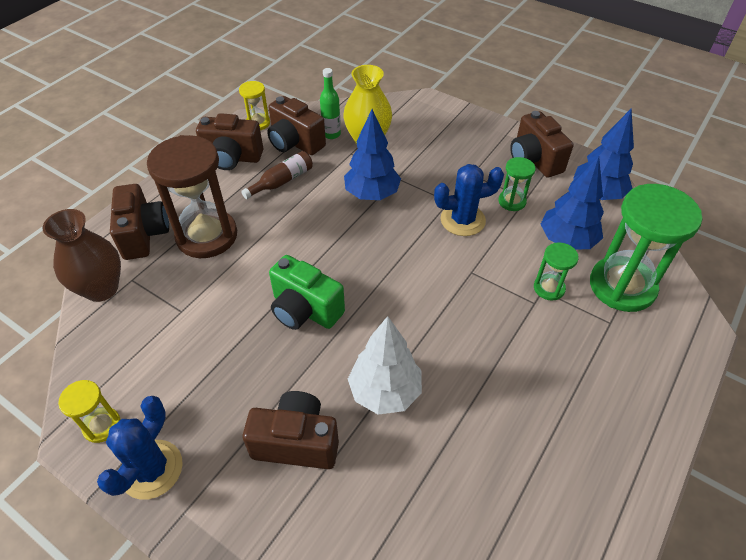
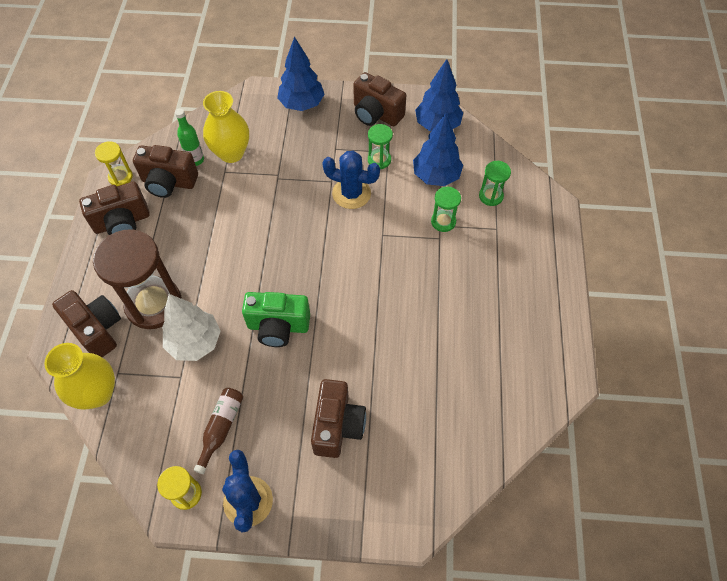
camera: 30 degrees left, 10 degrees up
brown vase [43,209,121,302] -> yellow vase [44,343,115,410]
brown bottle [241,151,313,199] -> brown bottle moved to [194,388,243,474]
brown camera [242,391,339,469] -> brown camera turned 120 degrees clockwise [311,379,366,458]
blue tree [344,109,401,200] -> blue tree moved to [277,36,325,111]
white tree [348,316,422,415] -> white tree moved to [162,294,221,361]
blue cactus [434,164,504,236] -> blue cactus turned 60 degrees clockwise [322,151,380,209]
green hourglass [590,184,702,312] -> green hourglass [479,161,511,206], size x0.48

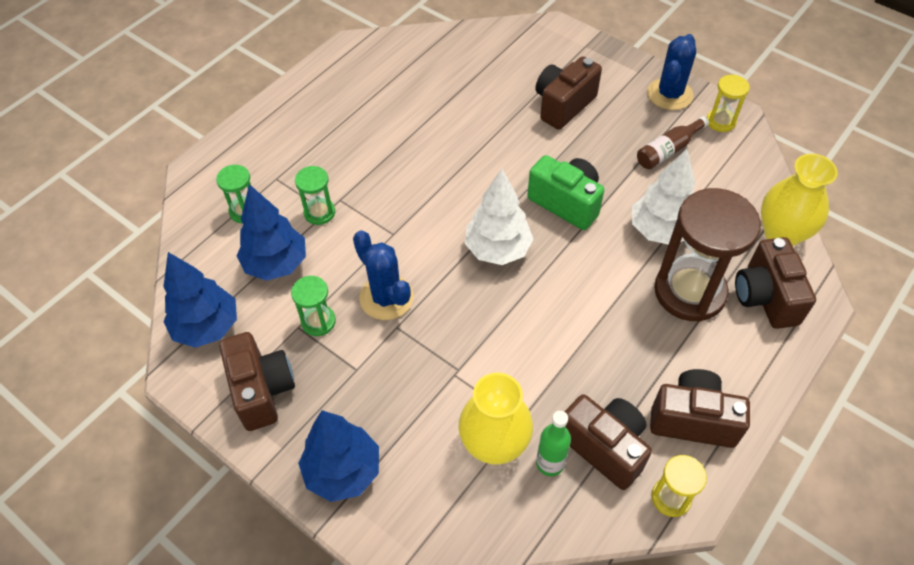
camera: 145 degrees left, 5 degrees down
none -> white tree [465,169,533,265]

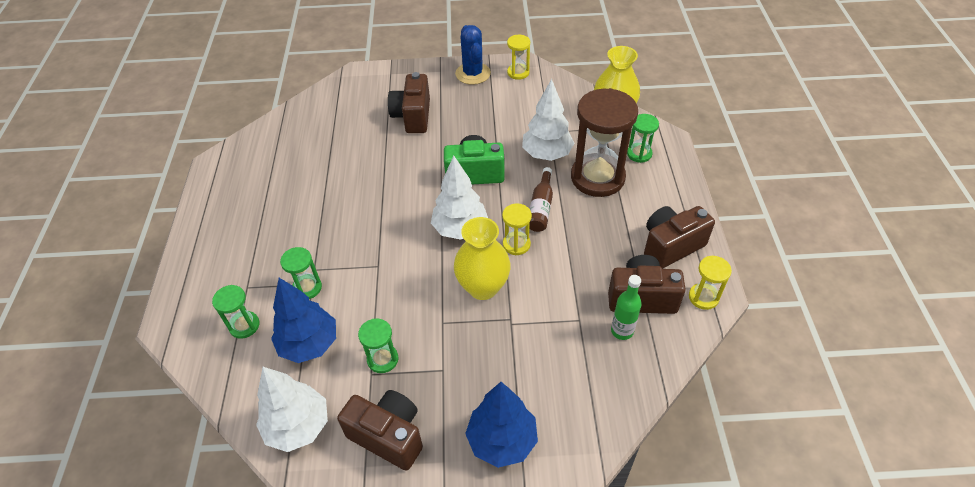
camera: 40 degrees left, 5 degrees down
blue tree [163,252,237,348] -> white tree [256,367,328,452]
blue cactus [353,230,413,320] -> none
yellow vase [458,373,533,465] -> yellow vase moved to [454,217,511,300]
brown bottle [637,116,709,169] -> brown bottle moved to [529,167,553,232]
brown camera [735,237,816,329] -> green hourglass [627,114,659,163]
none -> yellow hourglass [502,203,532,255]

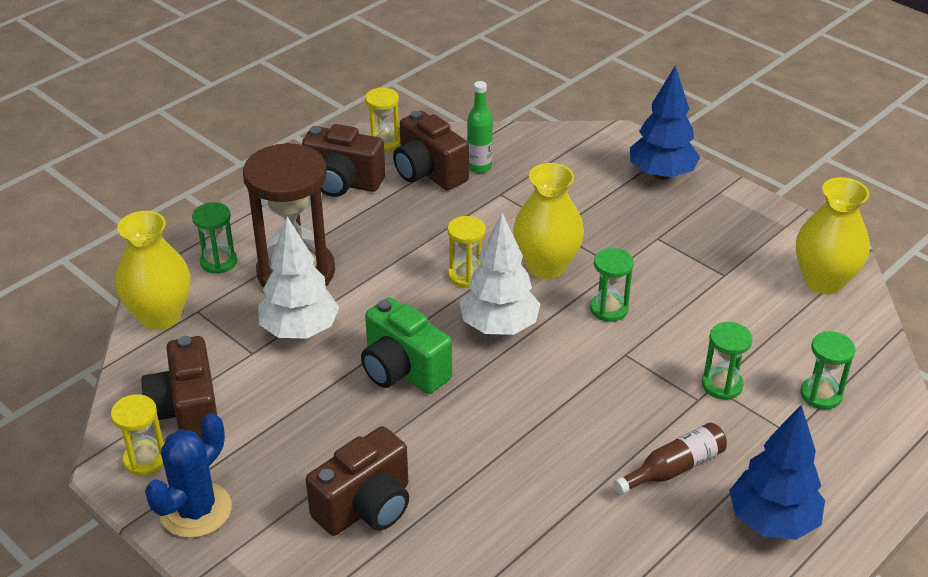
camera: 135 degrees left, 10 degrees down
white tree [256,367,328,452] -> yellow vase [796,177,870,294]
blue tree [271,278,336,363] -> blue tree moved to [729,405,825,540]
brown camera [337,390,423,471] -> brown camera moved to [141,336,217,440]
green hourglass [358,318,398,373] -> green hourglass moved to [590,248,634,322]
brown bottle [529,167,553,232] -> brown bottle moved to [613,423,727,495]

